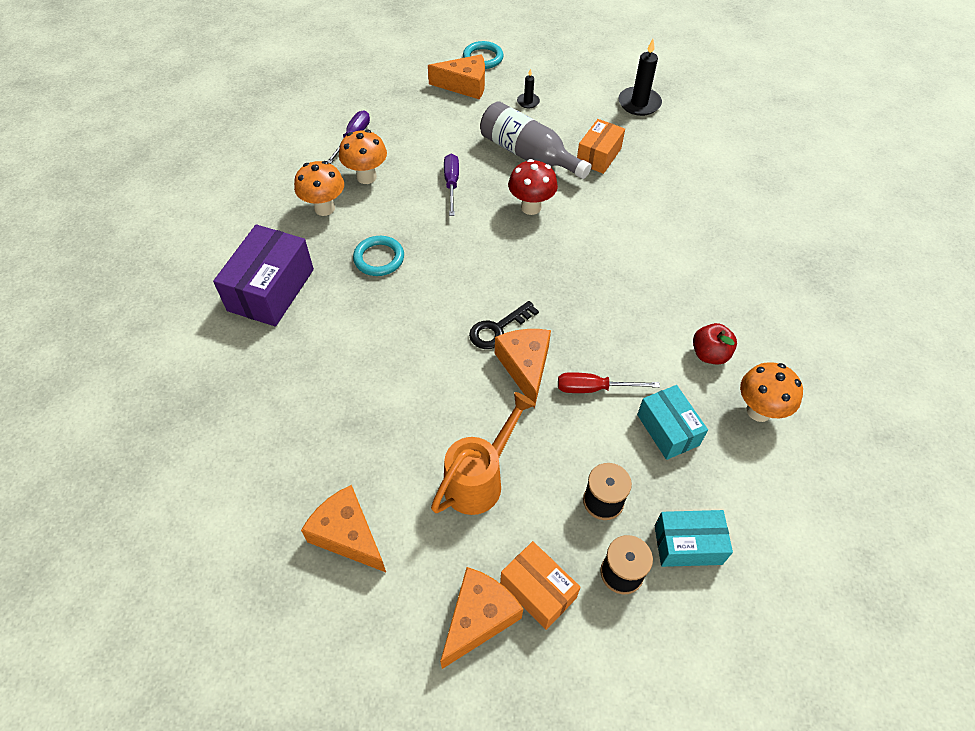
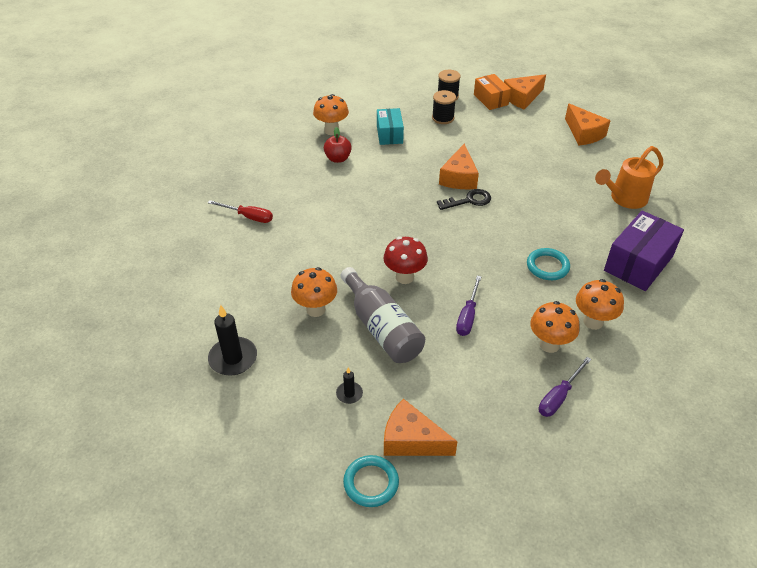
camera: 160 degrees left, 10 degrees down
orange watering can [431,392,536,515] -> orange watering can moved to [595,146,663,209]
red screwdriver [558,372,660,393] -> red screwdriver moved to [208,200,273,223]
orange box [577,119,625,174] -> orange mushroom [291,267,337,317]
turquoise box [655,510,733,567] -> none

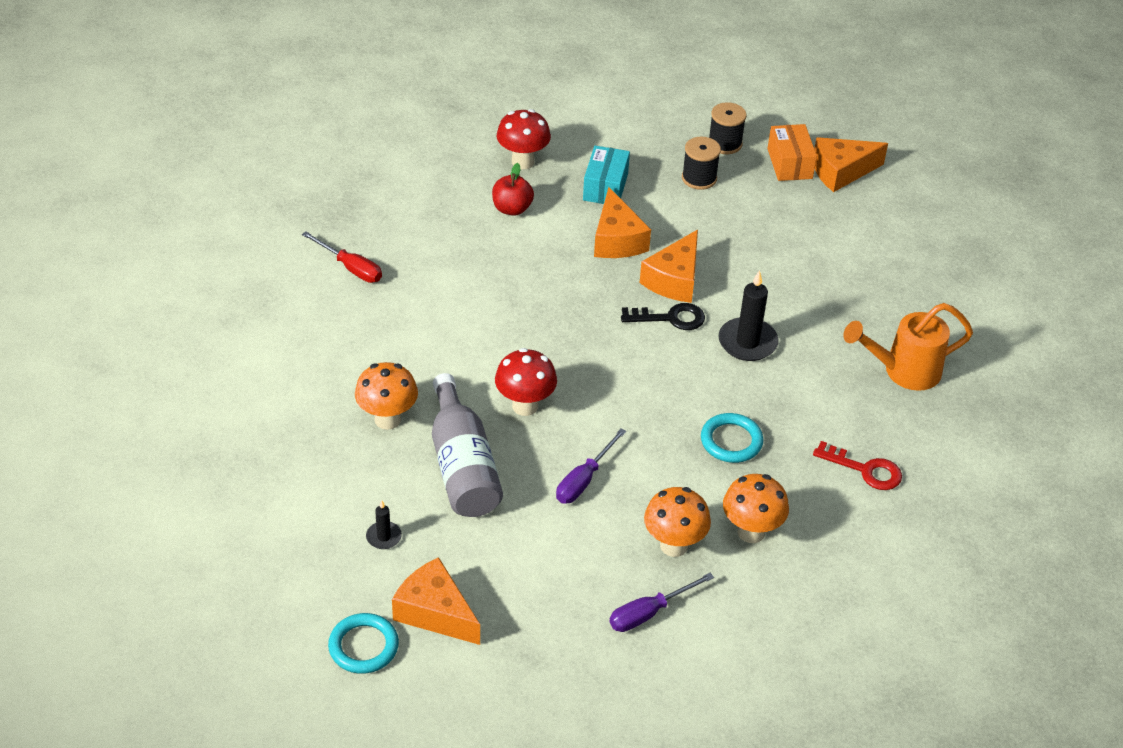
camera: 15 degrees right, 0 degrees up
black candle [208,305,257,376] -> black candle moved to [718,270,779,361]
orange mushroom [313,94,349,135] -> red mushroom [497,109,551,169]
orange cheese [565,104,611,145] -> orange cheese moved to [594,187,651,258]
purple box [604,211,684,291] -> red key [813,441,902,490]

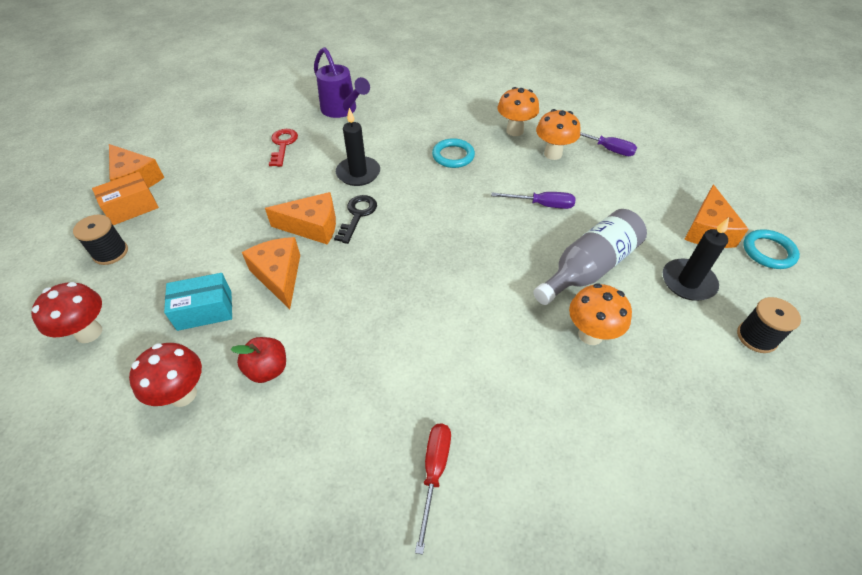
camera: 115 degrees left, 5 degrees up
black candle [366,500,402,549] -> black candle [662,218,729,301], size x1.89
red mushroom [495,348,557,416] -> red mushroom moved to [31,282,102,343]
orange cheese [594,187,651,258] -> orange cheese turned 75 degrees counterclockwise [242,237,300,309]
black key [621,303,705,330] -> black key turned 45 degrees clockwise [334,195,377,244]
black spool [682,137,721,190] -> black spool moved to [737,297,801,353]
red key [813,441,902,490] -> red key moved to [269,129,298,167]
orange watering can [843,303,973,391] -> purple watering can [314,47,370,118]

